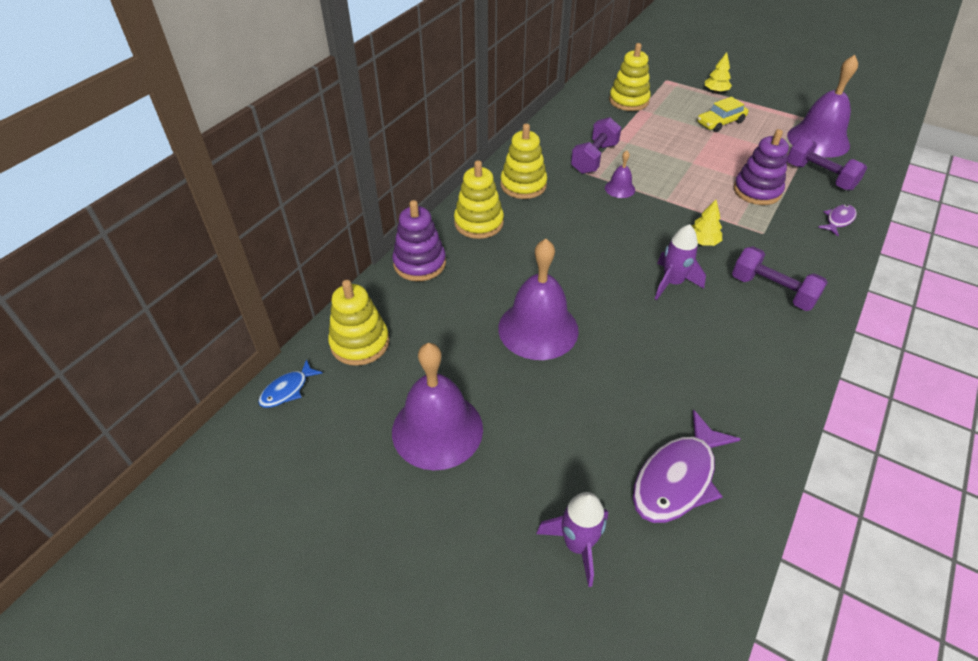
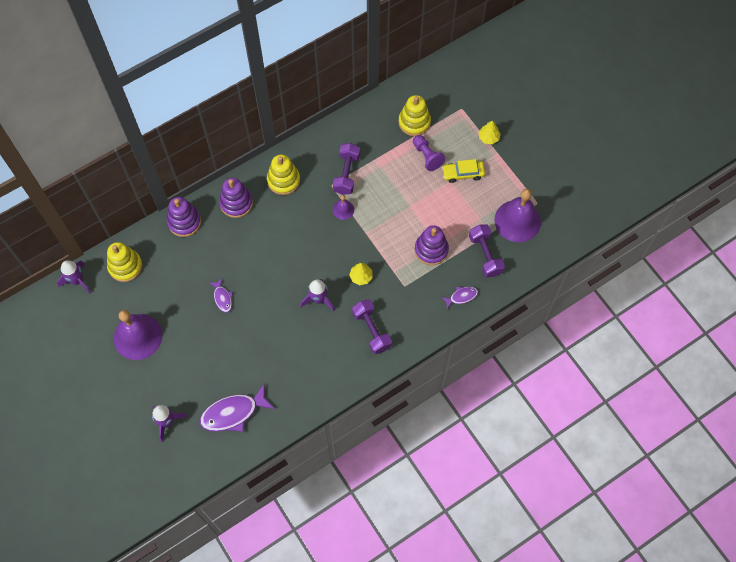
camera: 25 degrees right, 20 degrees up
blue fish [258,359,323,408] -> purple rocket [57,260,91,294]
yellow stacking toy [454,160,504,239] -> purple stacking toy [219,178,253,218]
purple bell [498,239,579,360] -> purple fish [209,278,233,313]
purple dumbbell [571,117,621,174] -> purple dumbbell turned 45 degrees counterclockwise [333,143,360,195]
none -> purple pawn [413,135,445,171]

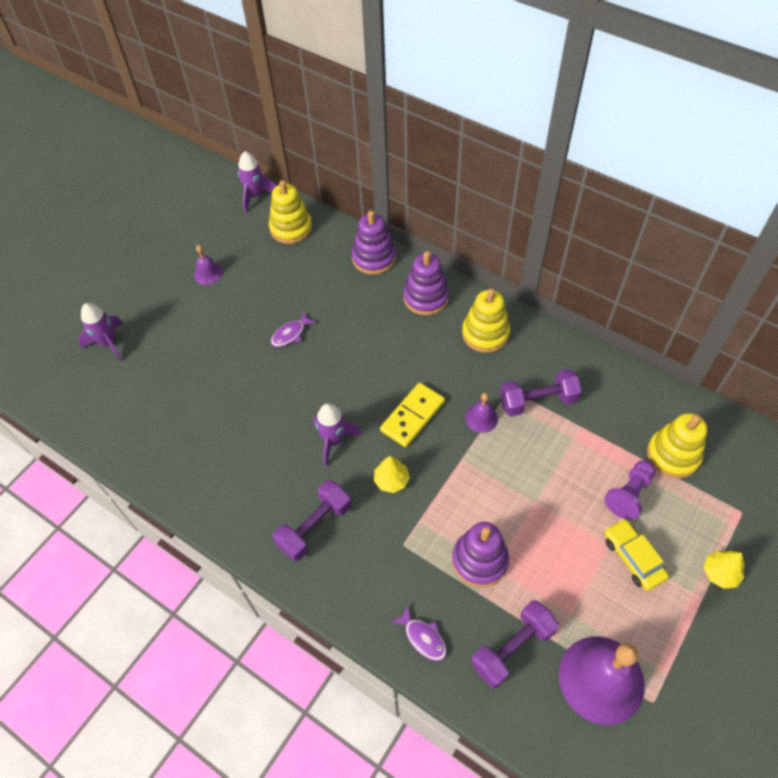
camera: 70 degrees right, 10 degrees down
purple bell [114,310,162,360] -> purple bell [194,245,223,285], size x0.47
purple fish [200,384,275,432] -> none
none -> yellow domino [380,383,445,447]

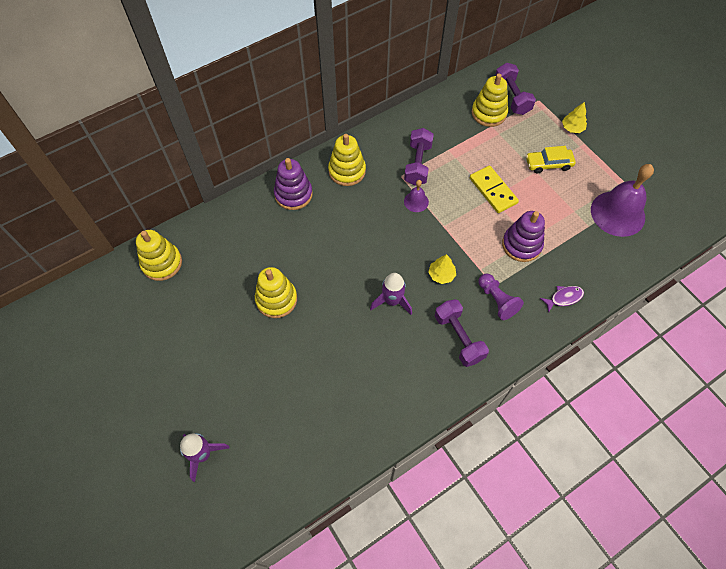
camera: 70 degrees left, 5 degrees up
purple bell [194,245,223,285] -> none
purple rocket [238,151,276,213] -> none
purple fish [271,312,317,347] -> yellow stacking toy [255,267,297,318]
purple stacking toy [352,211,396,275] -> none
yellow domino [380,383,445,447] -> yellow domino moved to [470,166,519,213]
purple dumbbell [471,600,559,688] -> purple dumbbell moved to [495,63,536,115]
purple pawn [604,460,655,520] -> purple pawn moved to [479,273,524,320]

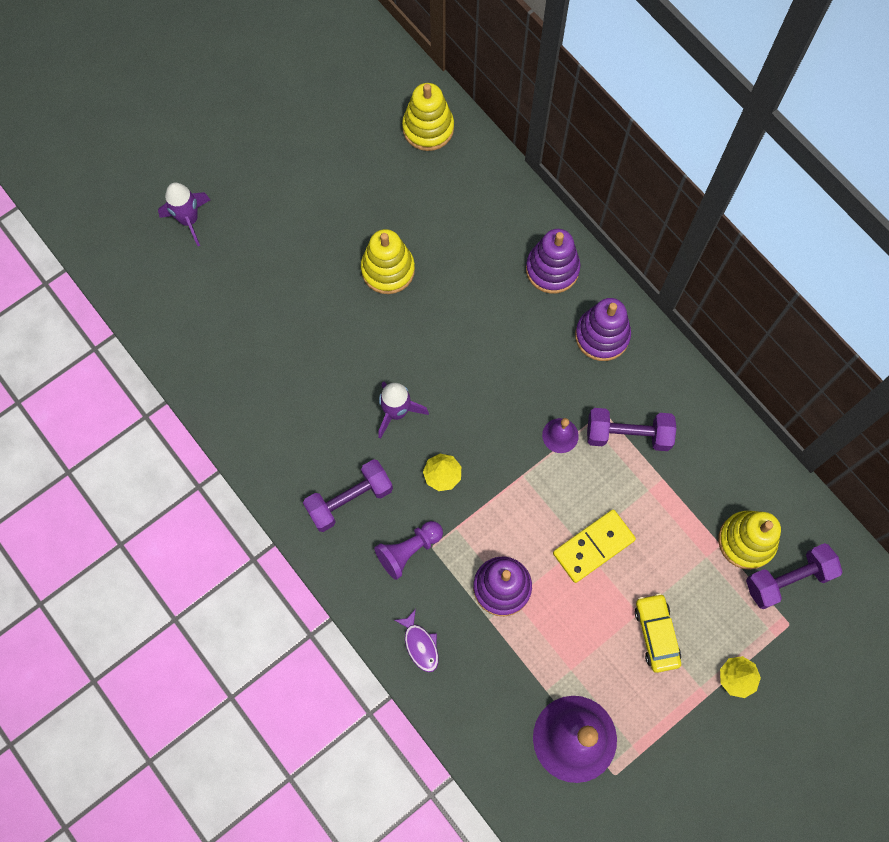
camera: 85 degrees right, 10 degrees up
yellow stacking toy [328,134,366,186] -> purple stacking toy [575,298,631,361]

